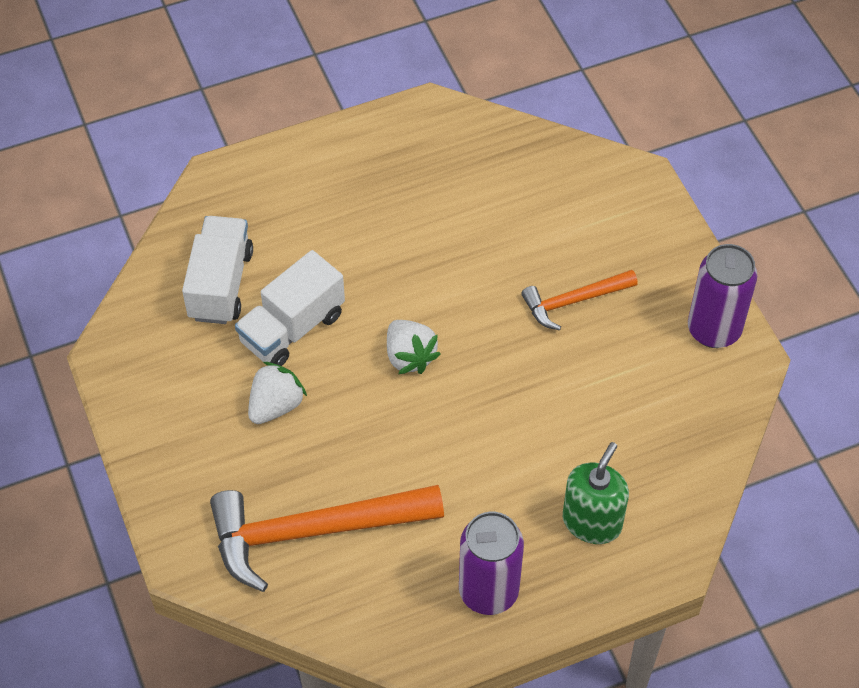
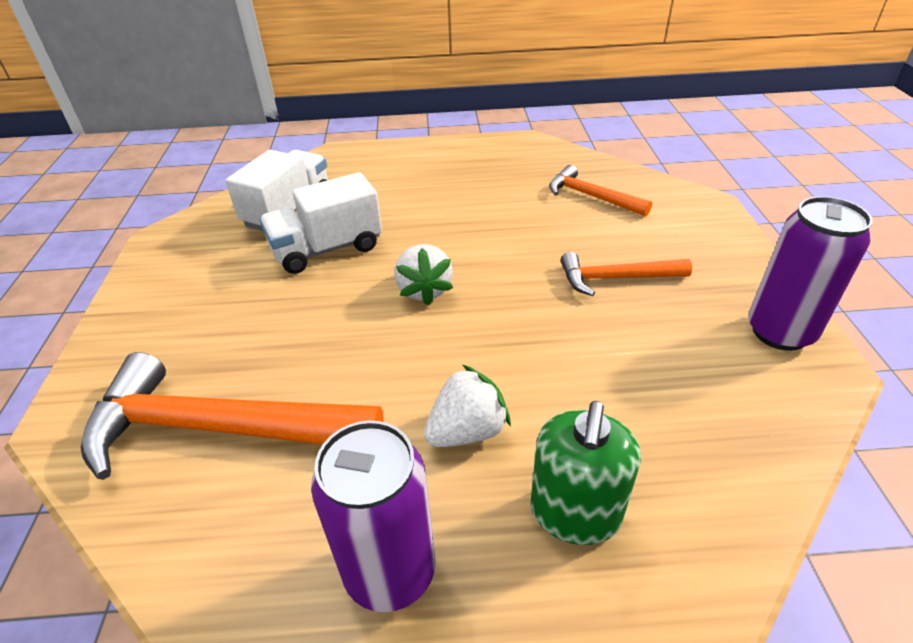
camera: 20 degrees right, 15 degrees down
white strawberry [248,362,307,424] -> white strawberry moved to [424,365,511,447]
green soap dispenser [563,442,629,544] -> green soap dispenser turned 150 degrees clockwise [531,401,641,545]
none -> orange hammer [549,165,652,216]

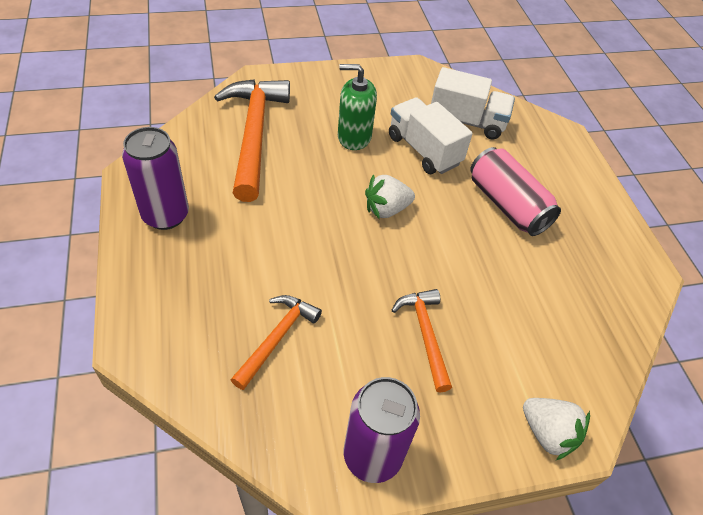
camera: 75 degrees right, 10 degrees up
white strawberry [424,365,511,447] -> white strawberry moved to [523,398,590,460]
green soap dispenser [531,401,641,545] -> green soap dispenser moved to [338,64,377,150]
orange hammer [549,165,652,216] -> orange hammer moved to [231,295,322,390]
none -> pink can [470,147,561,236]

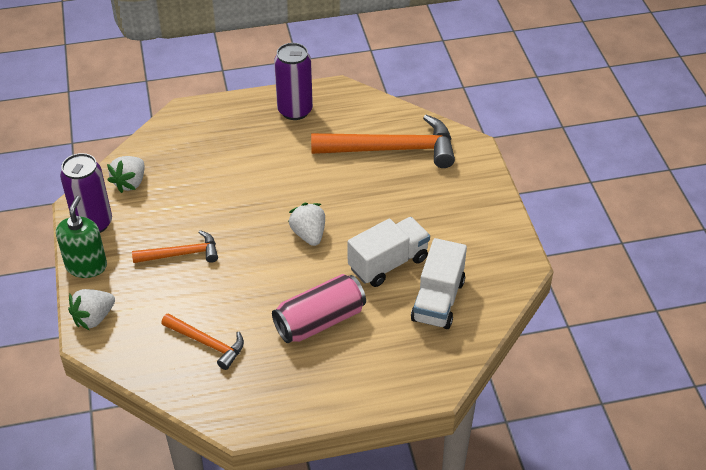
camera: 95 degrees right, 5 degrees down
orange hammer [231,295,322,390] -> orange hammer moved to [161,314,244,370]
green soap dispenser [338,64,377,150] -> green soap dispenser moved to [56,196,107,278]
none -> white strawberry [107,156,145,193]

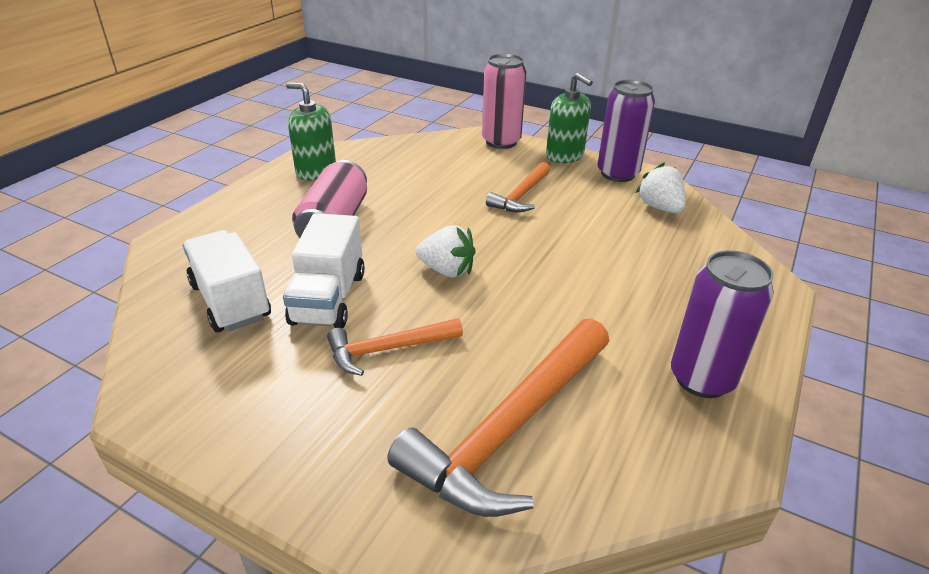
camera: 130 degrees right, 10 degrees down
white strawberry [68,289,115,330] -> pink can [482,54,527,149]
orange hammer [161,314,244,370] -> orange hammer moved to [327,318,463,376]
none -> green soap dispenser [286,83,336,181]

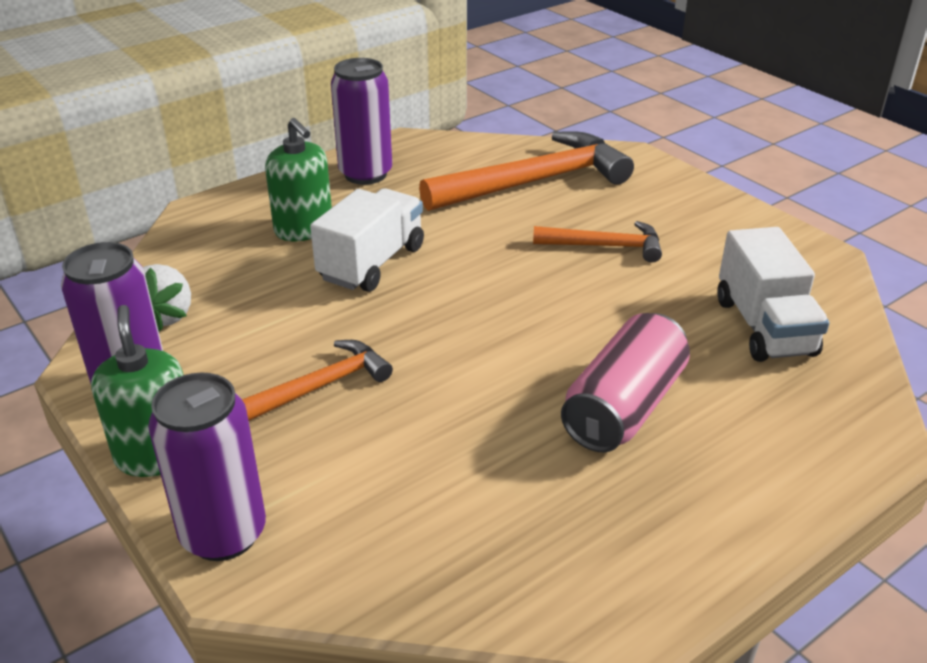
camera: 155 degrees left, 0 degrees up
white truck [283,213,365,328] -> white truck moved to [310,188,424,292]
green soap dispenser [286,83,336,181] -> green soap dispenser moved to [265,118,332,241]
white strawberry [416,225,476,277] -> none
pink can [482,54,527,149] -> purple can [148,373,266,561]

